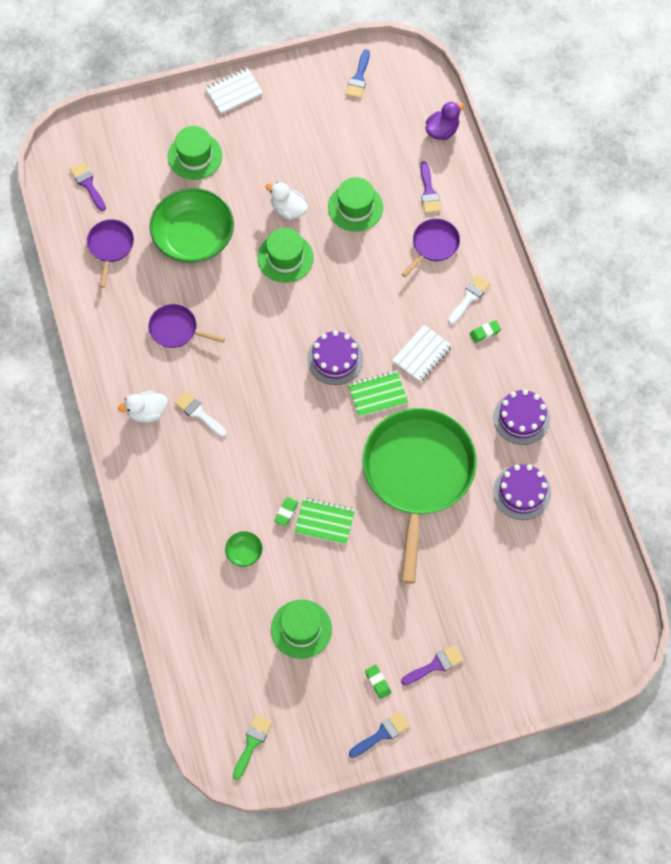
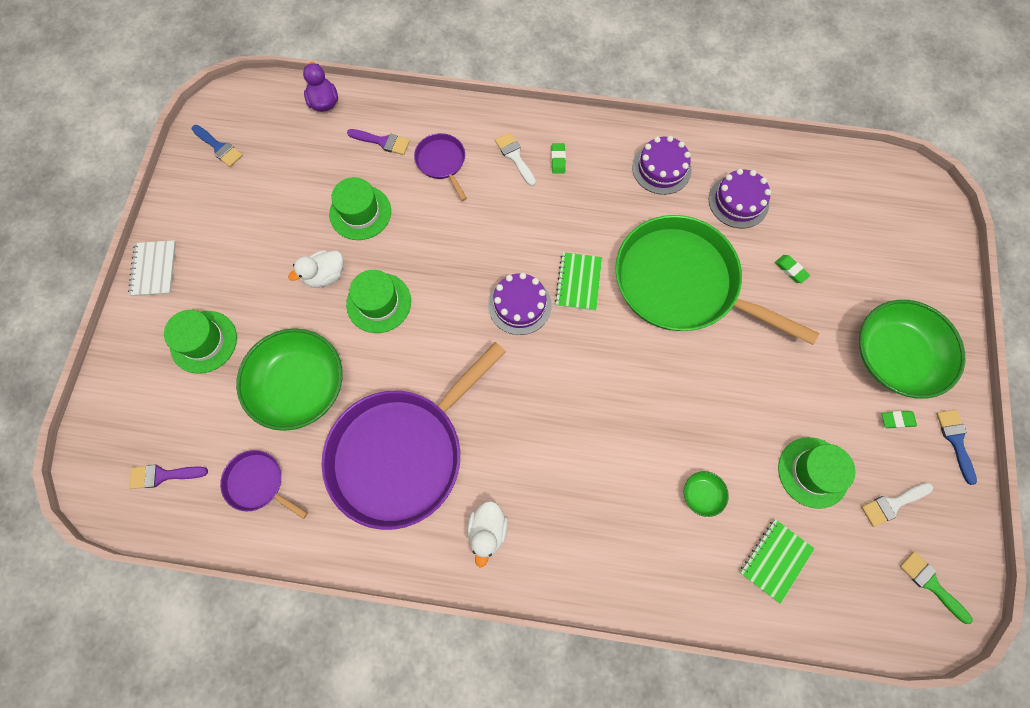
camera: 65 degrees left, 5 degrees up
purple pan [148,304,225,348] -> purple pan [321,342,506,530], size x2.28
white brush [175,391,227,437] -> white brush moved to [861,483,933,527]
green eraser [274,497,298,526] -> green eraser moved to [775,255,810,283]
green notebook [295,498,355,544] -> green notebook moved to [740,519,815,604]
white notebook [392,325,452,382] -> none
purple brush [401,645,464,685] -> green bowl [859,300,965,399]

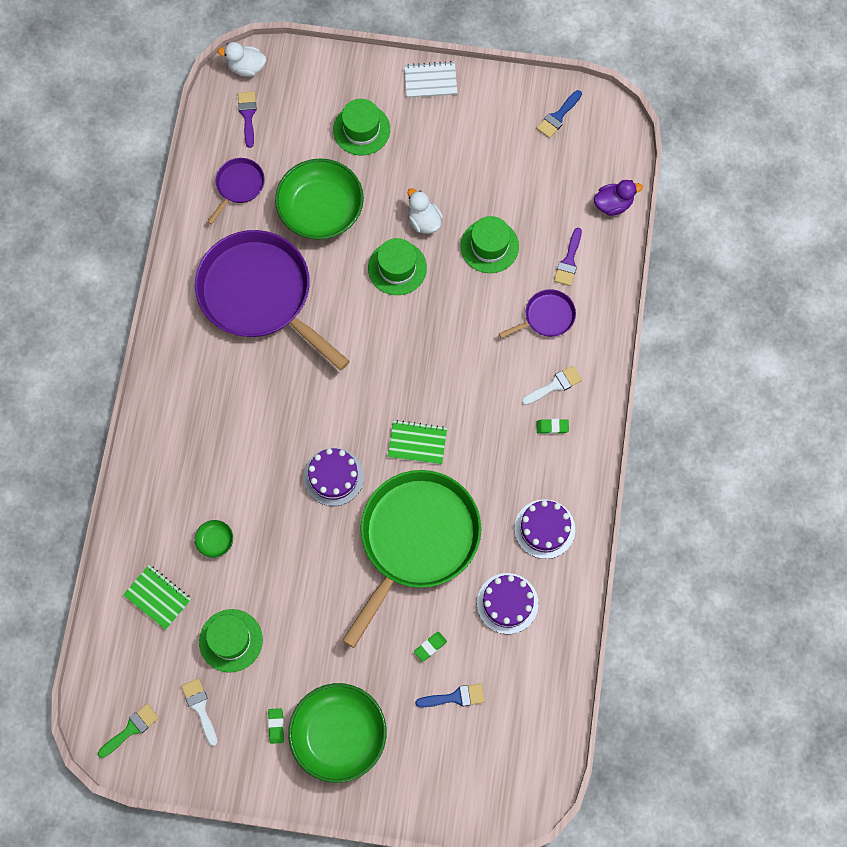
camera: 90 degrees right, 0 degrees up
white duck [467,501,508,567] -> white duck moved to [218,42,266,77]
purple cake [488,273,552,335] -> purple cake moved to [304,448,364,506]
blue brush [936,409,977,485] -> blue brush moved to [415,683,485,707]

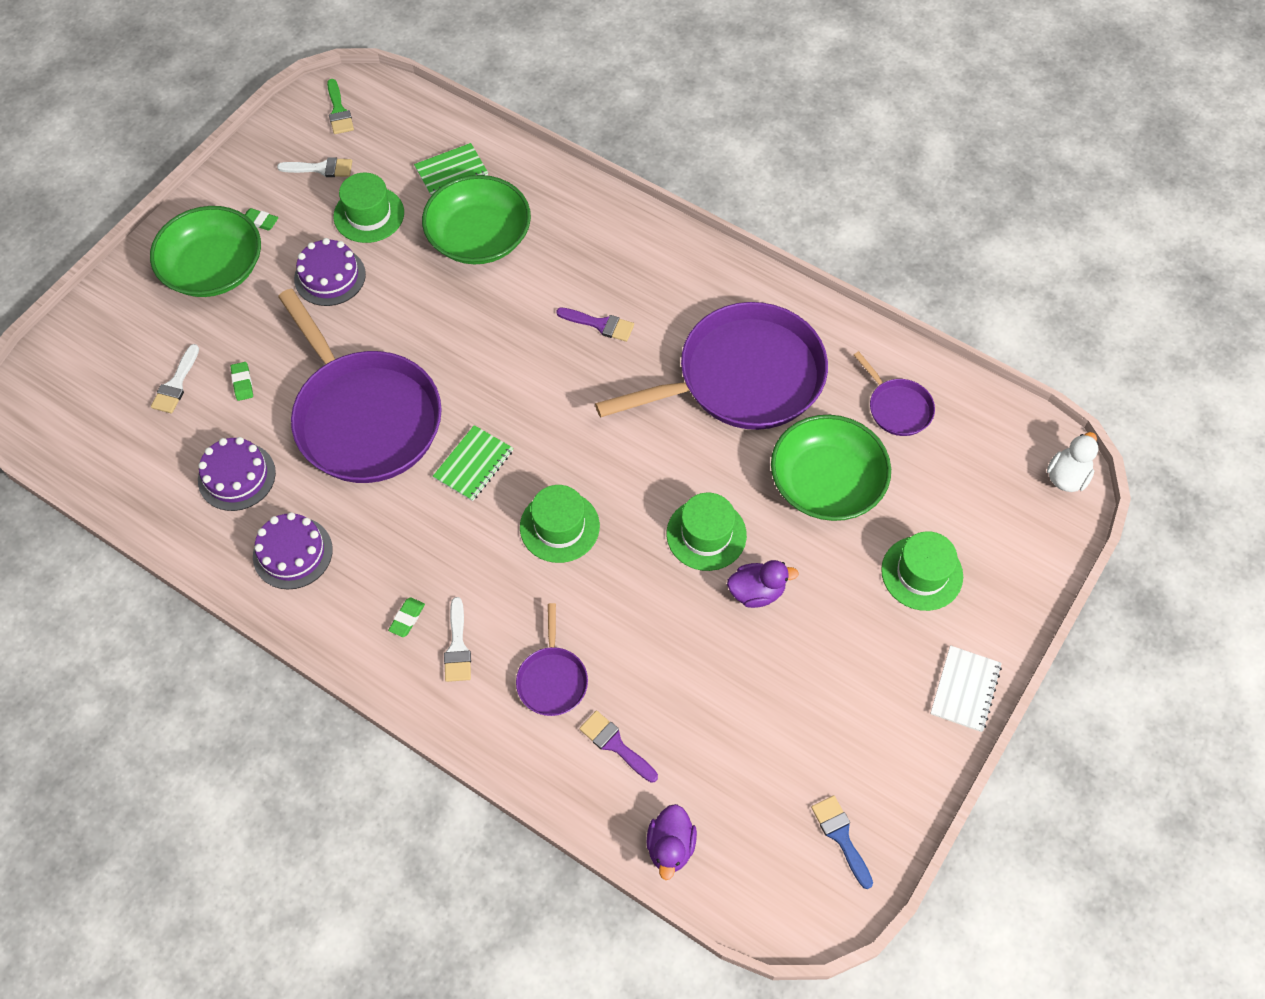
camera: 115 degrees right, 10 degrees down
green bowl [195,520,233,558] -> green bowl [422,175,531,264], size x2.42
purple brush [238,91,257,148] -> purple brush moved to [556,307,634,342]
purple cake [304,448,364,506] -> purple cake moved to [294,238,366,306]
green pan [342,470,481,648] -> purple pan [278,289,442,483]
white duck [408,188,443,234] -> purple duck [727,560,799,608]
blue brush [415,683,485,707] -> white brush [151,344,199,414]
green hat [460,216,519,273] -> green hat moved to [520,485,600,563]

